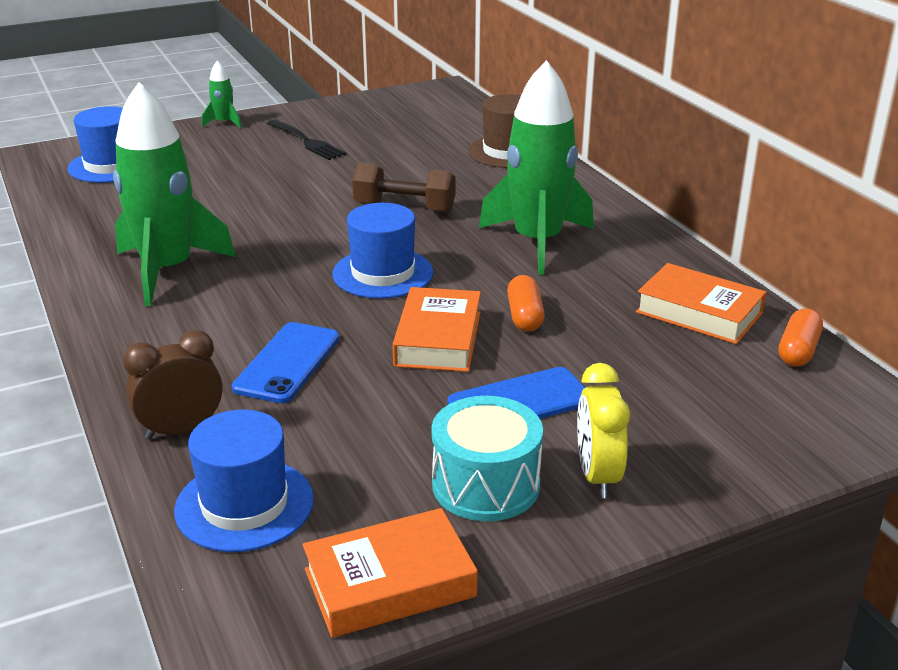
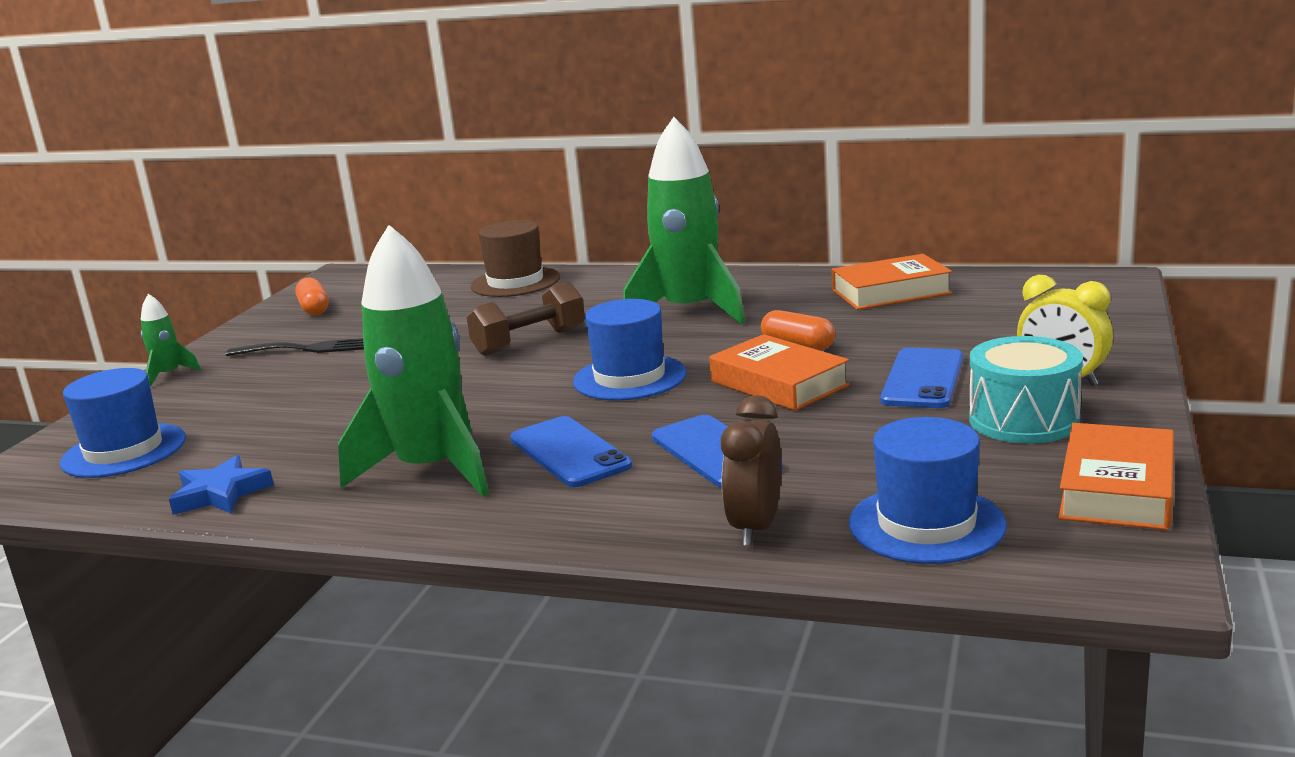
camera: 45 degrees left, 10 degrees down
orange capsule [779,308,823,367] -> orange capsule moved to [295,278,329,315]
none -> blue star [169,455,274,515]
none -> blue phone [510,416,632,487]

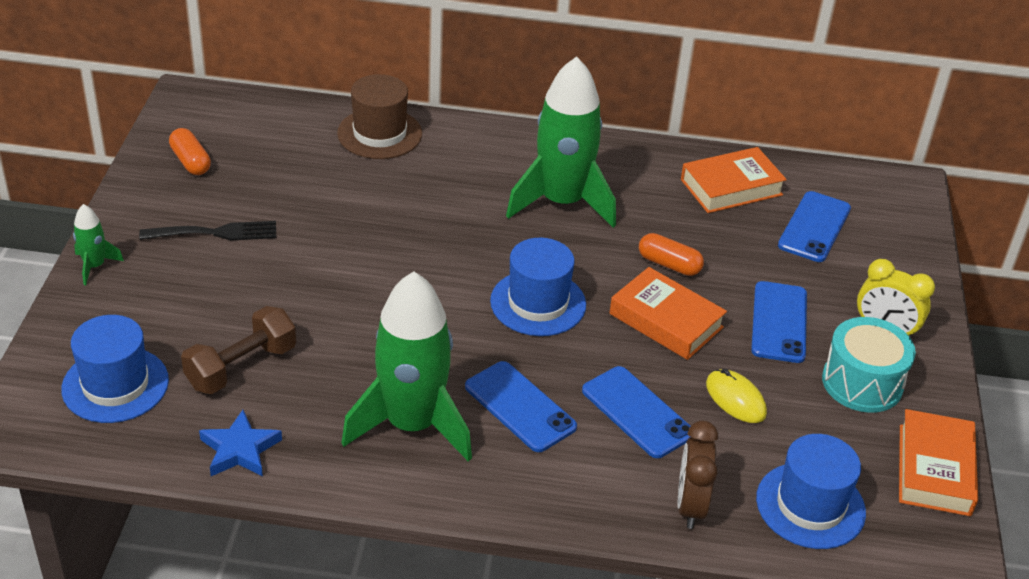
camera: 15 degrees left, 20 degrees up
brown dumbbell [467,281,585,356] -> brown dumbbell moved to [181,306,296,394]
none -> yellow mouse [706,369,767,423]
none -> blue phone [778,191,851,262]

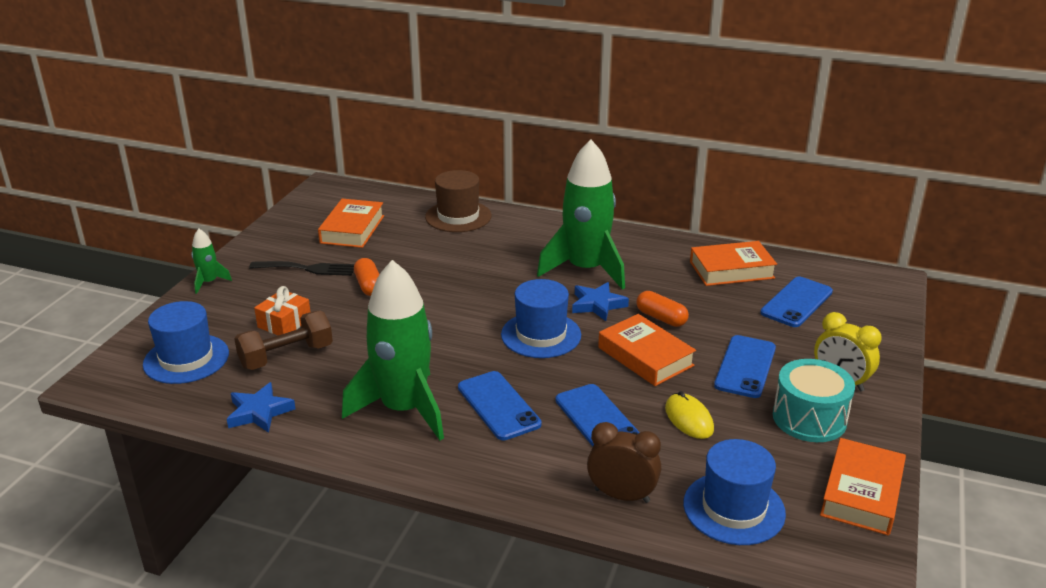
camera: 15 degrees right, 10 degrees down
orange capsule [169,128,211,175] -> orange capsule moved to [354,258,380,296]
brown clock [678,420,718,529] -> brown clock turned 90 degrees clockwise [587,422,661,503]
none -> orange gift [254,286,310,335]
none -> orange book [318,199,384,248]
none -> blue star [572,282,629,321]

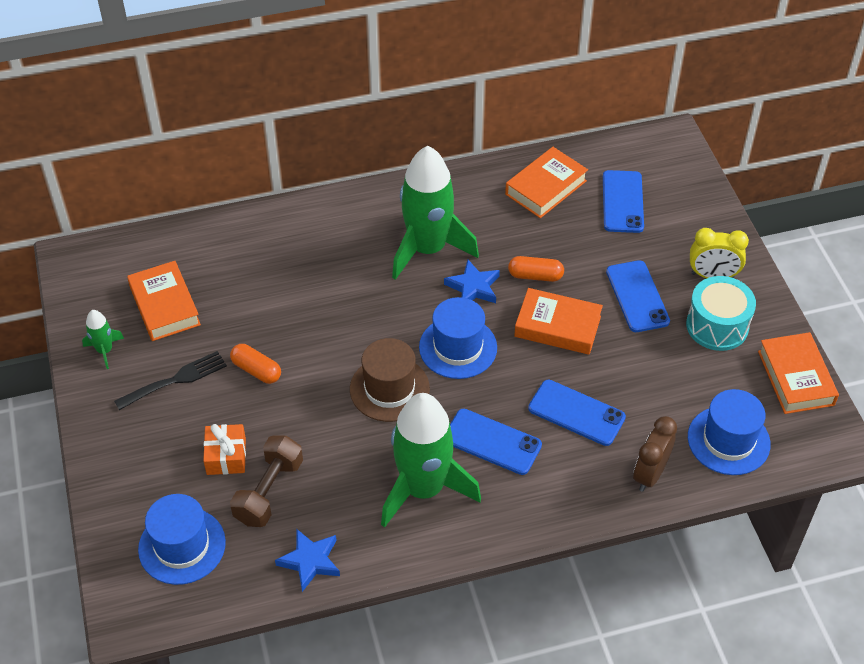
camera: 35 degrees left, 20 degrees up
green rocket [191,229,232,294] -> green rocket moved to [82,310,124,369]
brown hat [425,170,492,232] -> brown hat moved to [350,338,430,422]
brown clock [587,422,661,503] -> brown clock turned 45 degrees counterclockwise [633,416,677,492]
yellow mouse [665,391,714,439] -> none

